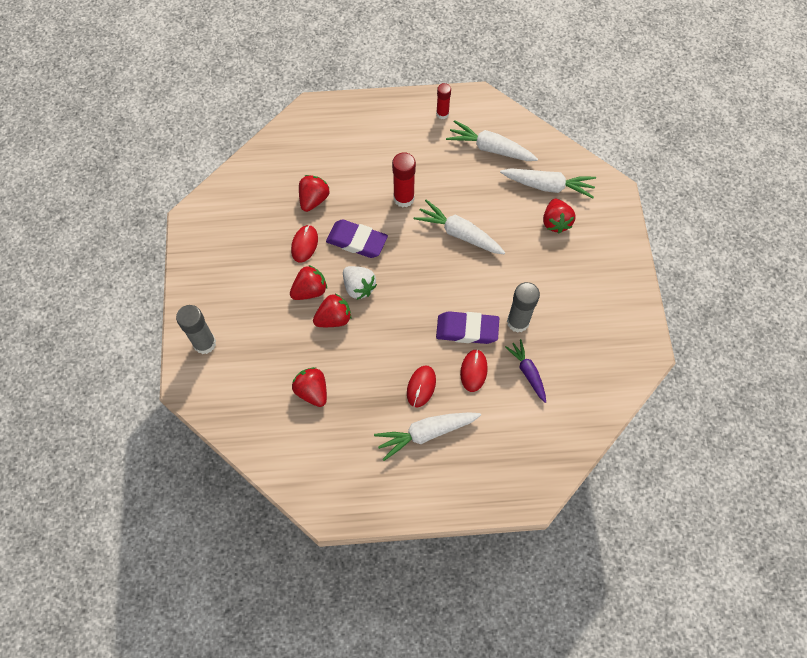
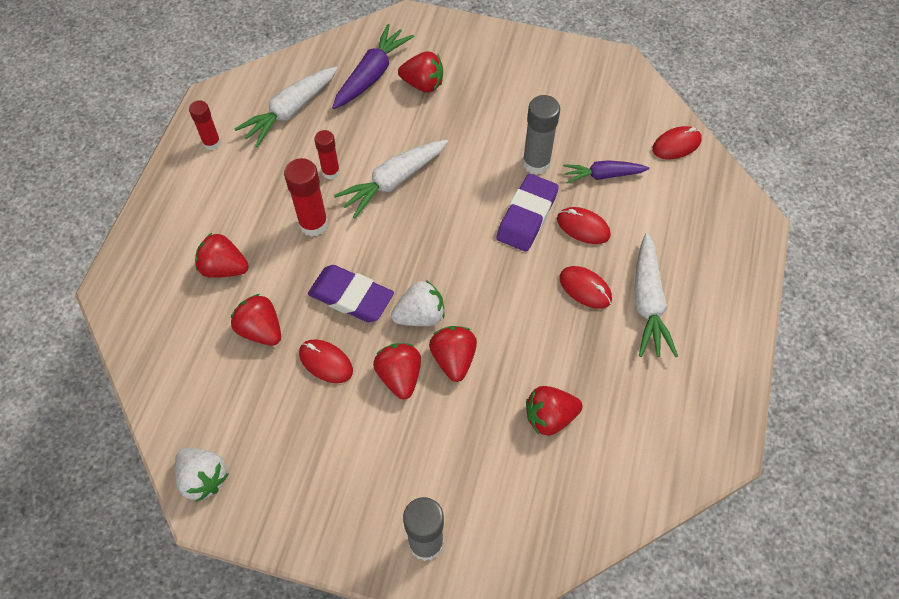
camera: 70 degrees left, 5 degrees down
purple eraser [326,219,388,258] -> purple eraser turned 75 degrees clockwise [308,265,394,322]
white carrot [500,168,596,198] -> purple carrot [332,24,414,109]
none -> white strawberry [175,448,228,502]
none -> red strawberry [195,233,249,278]
none -> red glue stick [314,130,340,180]
none -> red mouse [652,126,702,159]

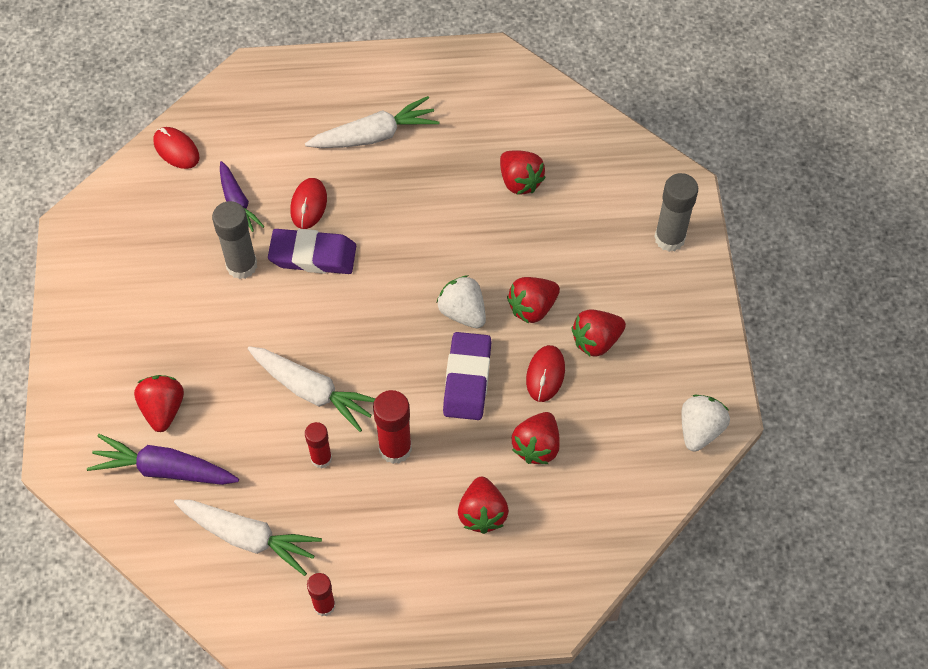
camera: 110 degrees left, 0 degrees up
red strawberry [429,326,477,382] -> red strawberry moved to [571,309,626,357]
red mouse [559,266,612,309] -> none

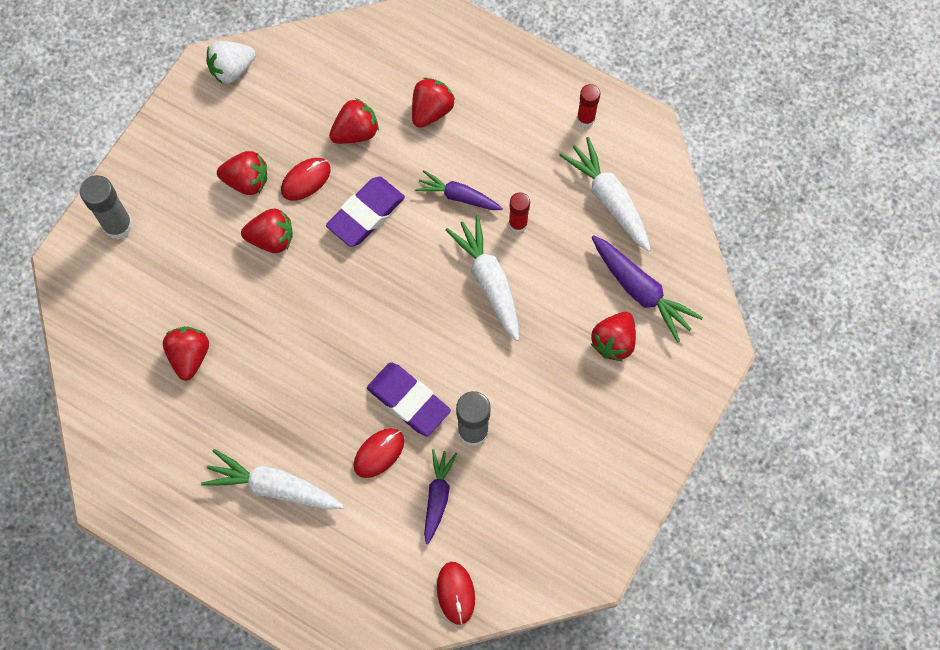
camera: 145 degrees left, 10 degrees up
red glue stick [373,390,412,464] -> purple carrot [415,170,503,210]
white strawberry [437,275,486,328] -> none

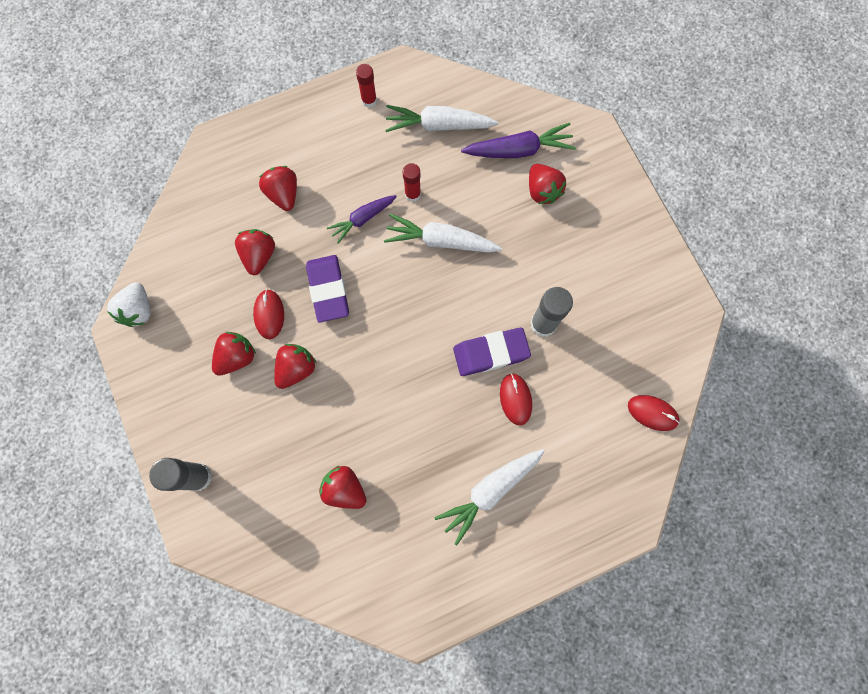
camera: 55 degrees left, 5 degrees up
purple carrot [424,449,457,544] -> none

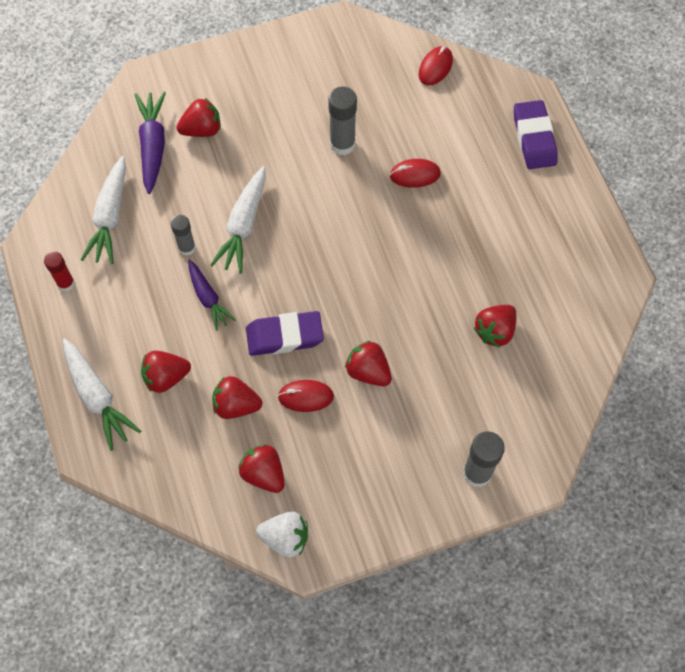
camera: 85 degrees left, 10 degrees down
red strawberry [212,332,256,376] -> red strawberry moved to [238,444,285,493]
red glue stick [403,163,421,202] -> grey glue stick [171,215,196,256]
white carrot [434,449,545,545] -> white carrot moved to [63,338,141,451]
purple eraser [453,327,531,376] -> purple eraser moved to [514,100,557,169]

